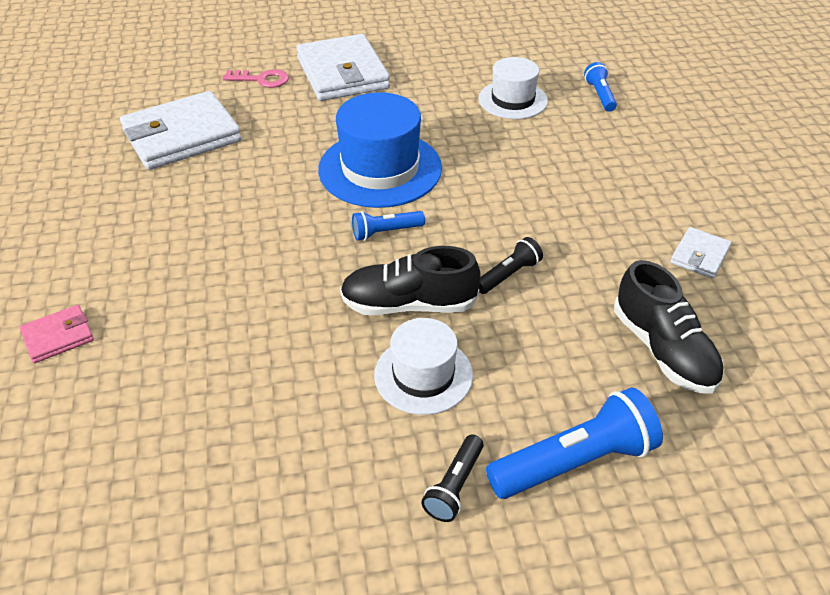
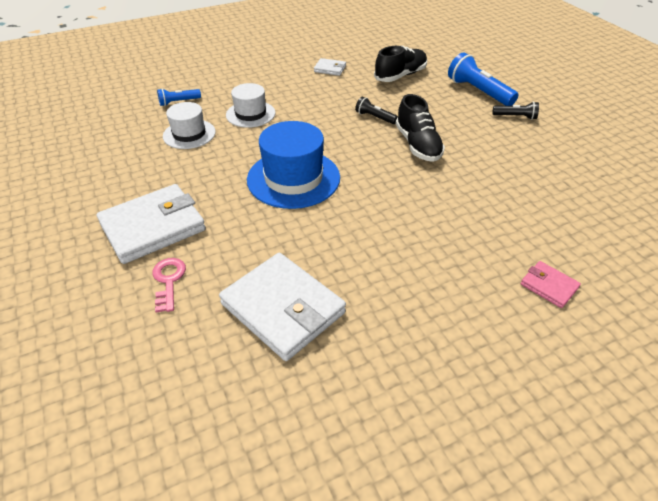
camera: 105 degrees left, 0 degrees up
blue flashlight [352,211,425,241] -> none
white hat [374,318,473,415] -> white hat moved to [226,83,275,128]

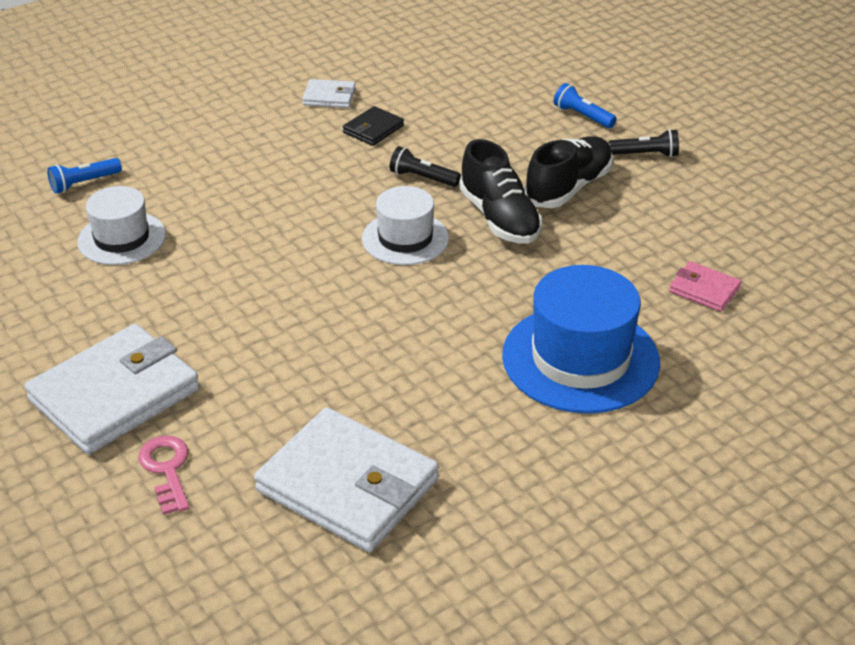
camera: 10 degrees left, 5 degrees down
white hat [226,83,275,128] -> white hat moved to [362,186,449,265]
blue hat [247,121,340,209] -> blue hat moved to [502,265,660,414]
black shoe [374,46,427,82] -> black shoe moved to [524,136,613,208]
blue flashlight [448,52,518,106] -> blue flashlight [554,83,617,128], size x0.55
pink wallet [521,261,581,308] -> pink wallet moved to [669,261,742,312]
none -> black wallet [343,106,404,146]

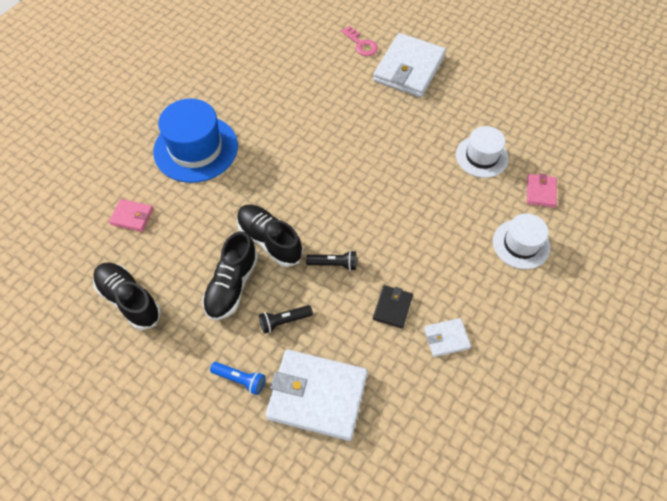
camera: 160 degrees right, 20 degrees up
blue flashlight [47,158,122,194] -> pink wallet [527,173,557,208]
white wallet [254,407,439,552] -> white wallet moved to [265,349,368,441]
white hat [362,186,449,265] -> white hat moved to [493,213,550,269]
black flashlight [609,129,679,157] -> black flashlight moved to [259,305,313,334]
none -> black shoe [93,262,161,330]

